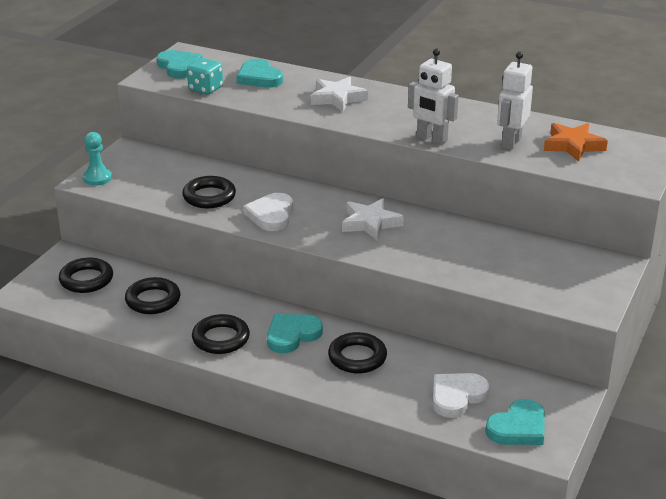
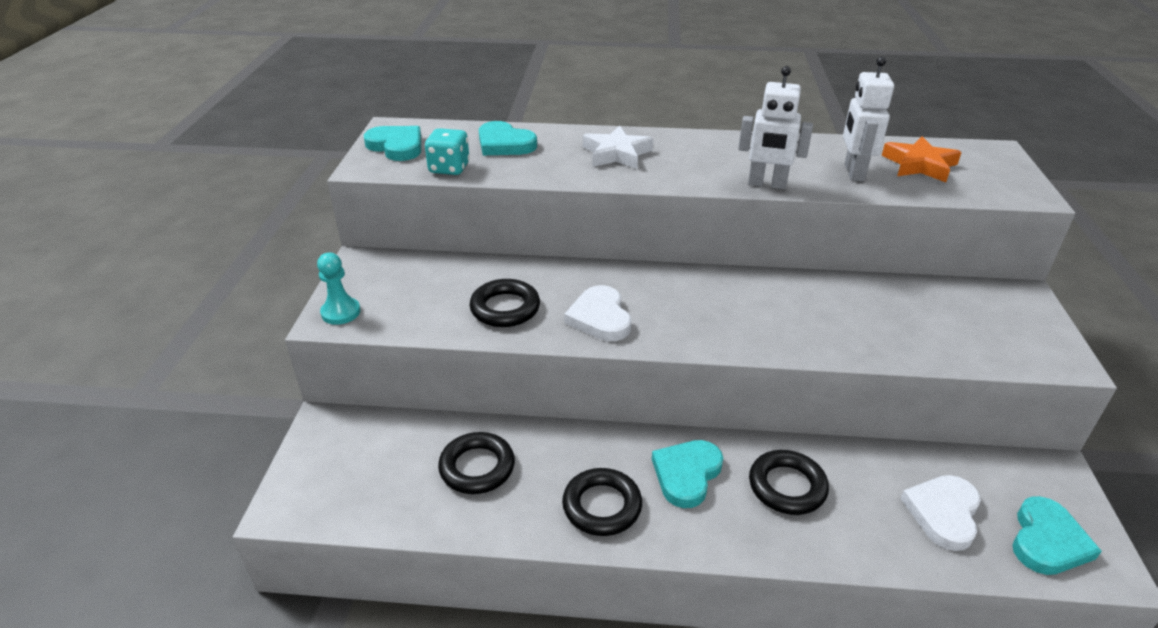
camera: 20 degrees left, 5 degrees up
black ring [59,257,113,293] -> none
white star [342,198,404,241] -> none

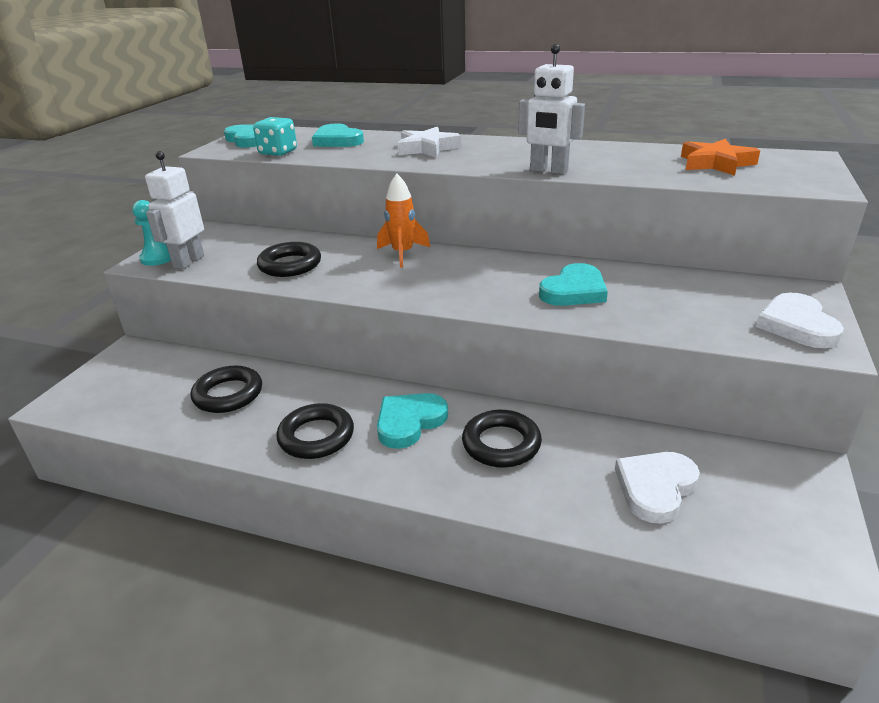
camera: 15 degrees right, 5 degrees down
white heart [564,285,631,341] -> white heart moved to [756,293,844,348]
white robot [843,57,894,181] -> white robot moved to [145,151,204,269]
turquoise heart [1012,496,1102,575] -> turquoise heart moved to [539,263,608,306]
none -> orange rocket [377,174,430,268]

